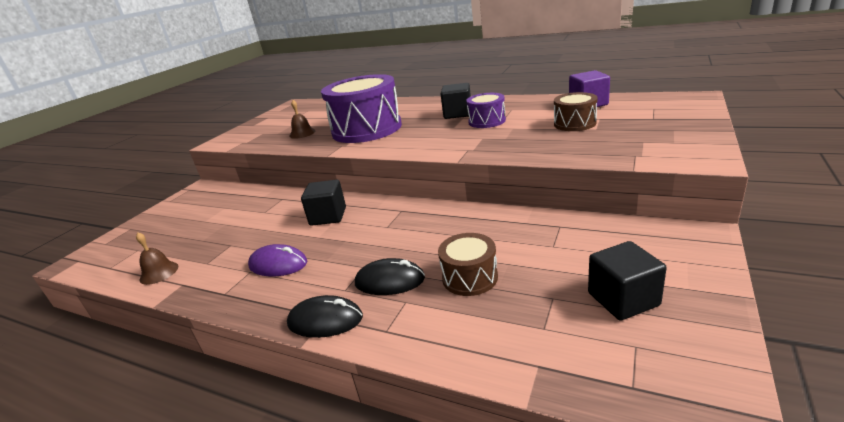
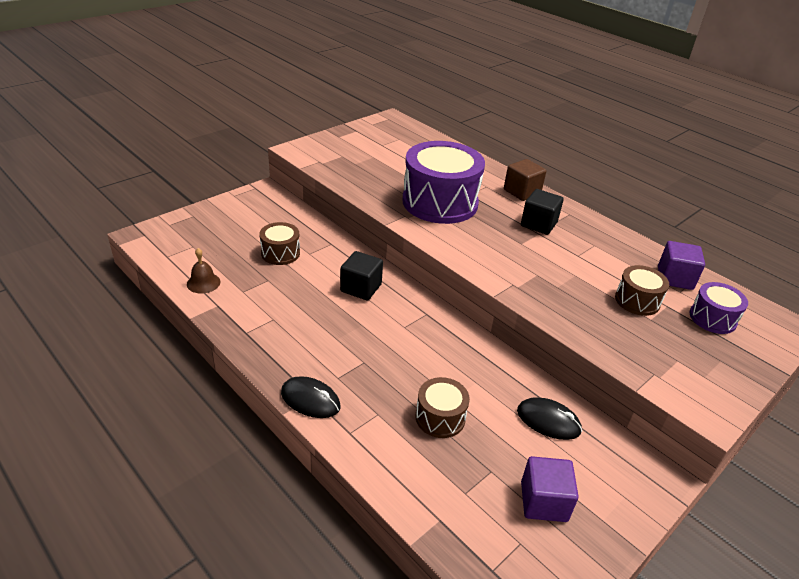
camera: 15 degrees right, 10 degrees up
purple mouse [248,244,307,276] -> none
brown bell [290,100,315,139] -> none
black mouse [355,258,425,295] -> black mouse moved to [517,397,582,440]
purple drum [466,93,506,128] -> purple drum moved to [689,282,748,334]
black cube [588,241,667,321] -> purple cube [521,456,579,522]
none -> brown drum [259,222,300,265]
none -> brown cube [504,159,546,201]

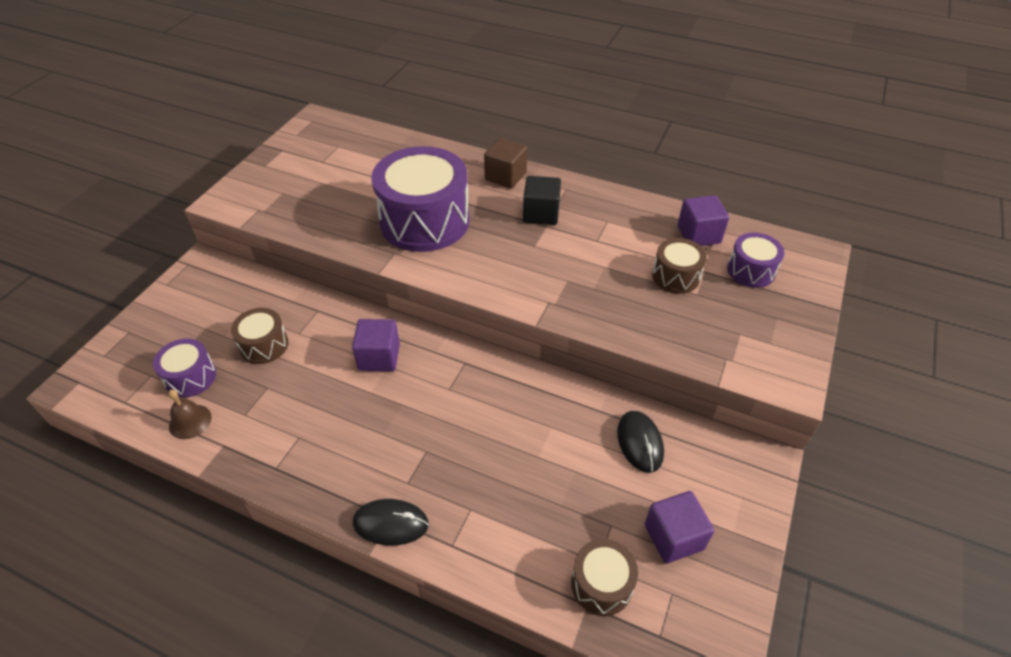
camera: 20 degrees left, 10 degrees up
black cube [340,251,383,301] -> purple cube [352,319,400,371]
brown drum [416,377,470,438] -> brown drum moved to [571,539,638,616]
black mouse [517,397,582,440] -> black mouse turned 75 degrees clockwise [617,411,664,473]
none -> purple drum [153,338,216,398]

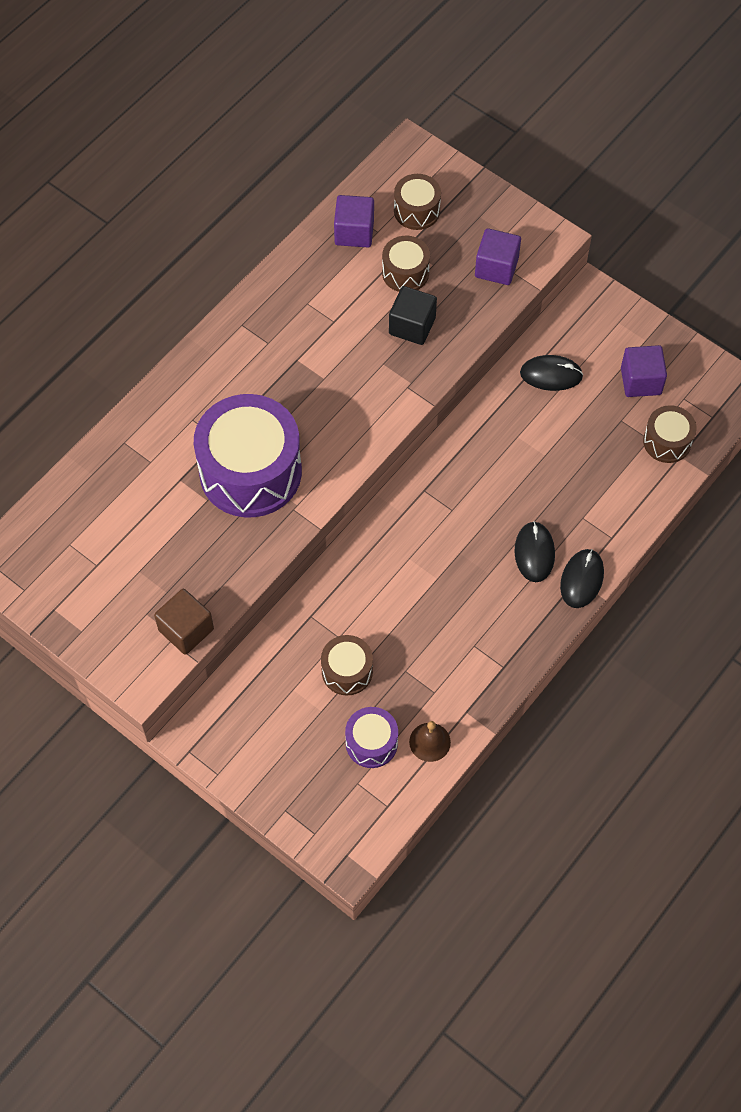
camera: 75 degrees left, 15 degrees up
purple cube [352,319,400,371] -> purple cube moved to [475,228,521,285]
brown cube [484,138,527,189] -> brown cube moved to [154,589,214,655]
black cube [523,176,561,225] -> black cube moved to [389,286,437,345]
purple drum [727,233,784,288] -> brown drum [394,174,441,230]
none -> black mouse [514,521,555,582]

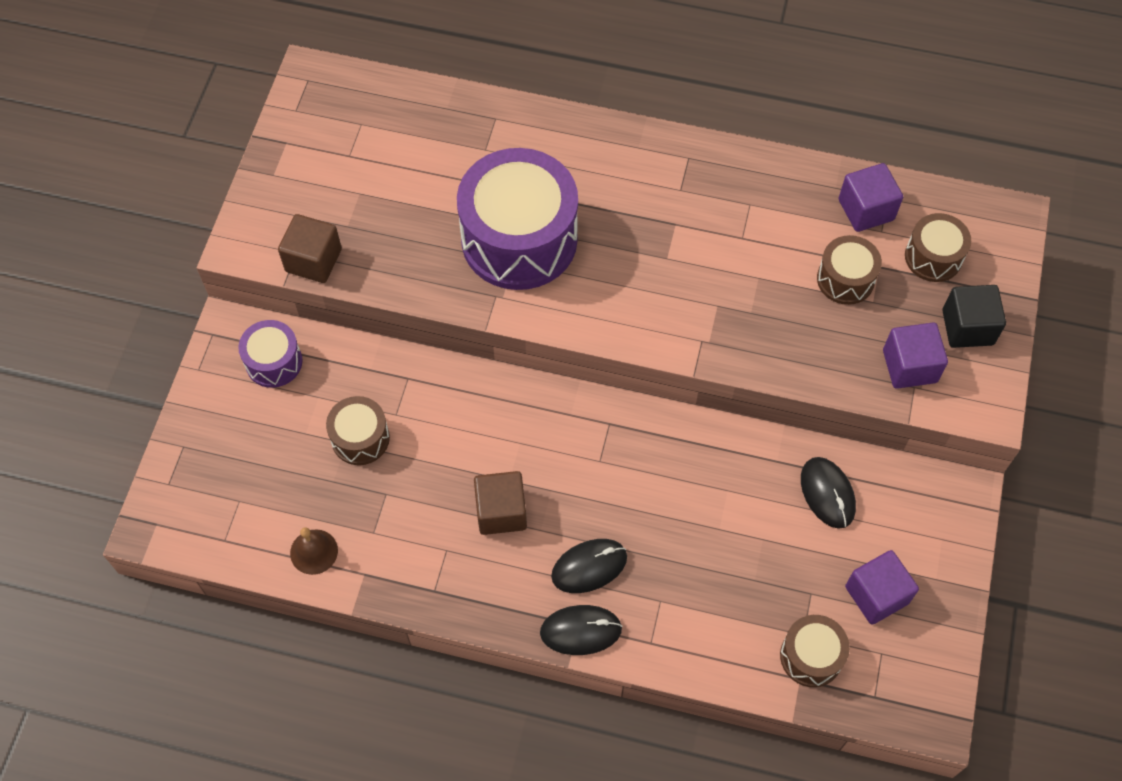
camera: 65 degrees right, 0 degrees up
purple drum [345,707,398,768] -> purple drum moved to [238,320,303,388]
black cube [389,286,437,345] -> black cube moved to [942,285,1006,348]
none -> brown cube [474,471,527,535]

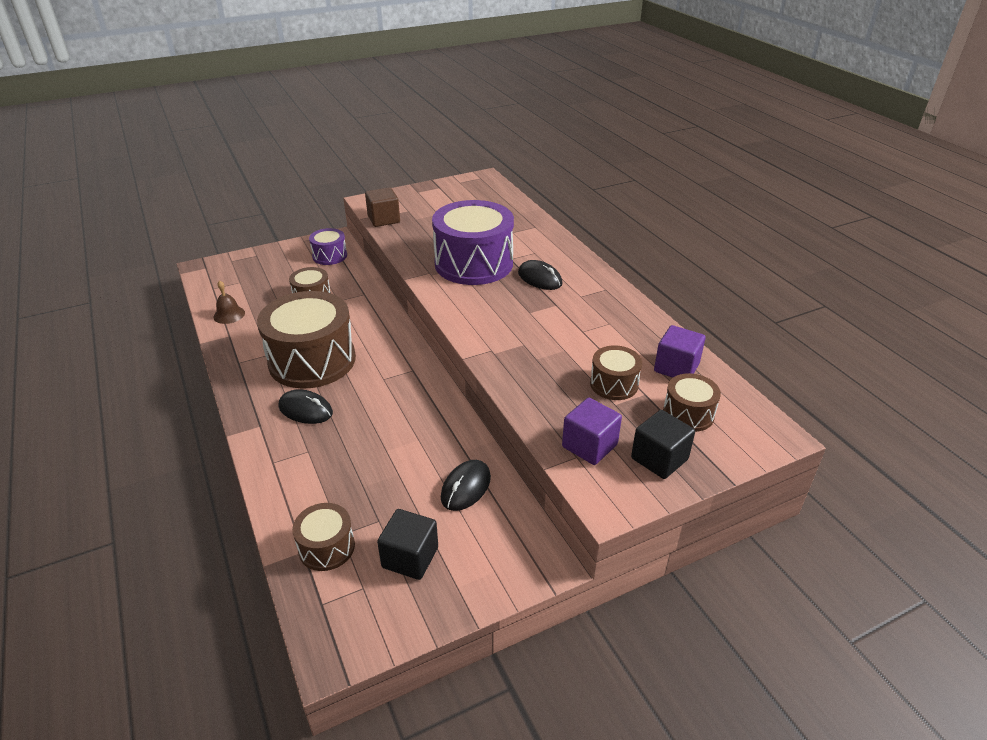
camera: 50 degrees right, 25 degrees down
brown cube [474,471,527,535] -> brown drum [257,291,356,389]
black mouse [540,605,622,655] -> black mouse moved to [518,260,563,290]
purple cube [845,550,919,624] -> black cube [377,509,438,580]

